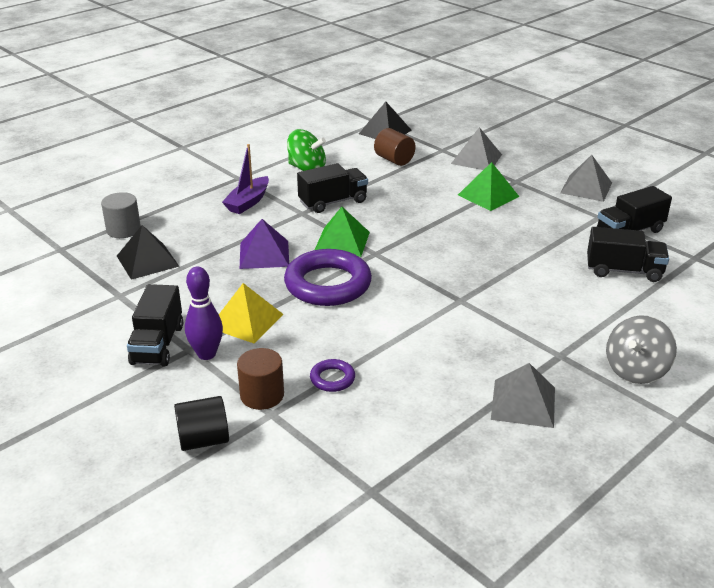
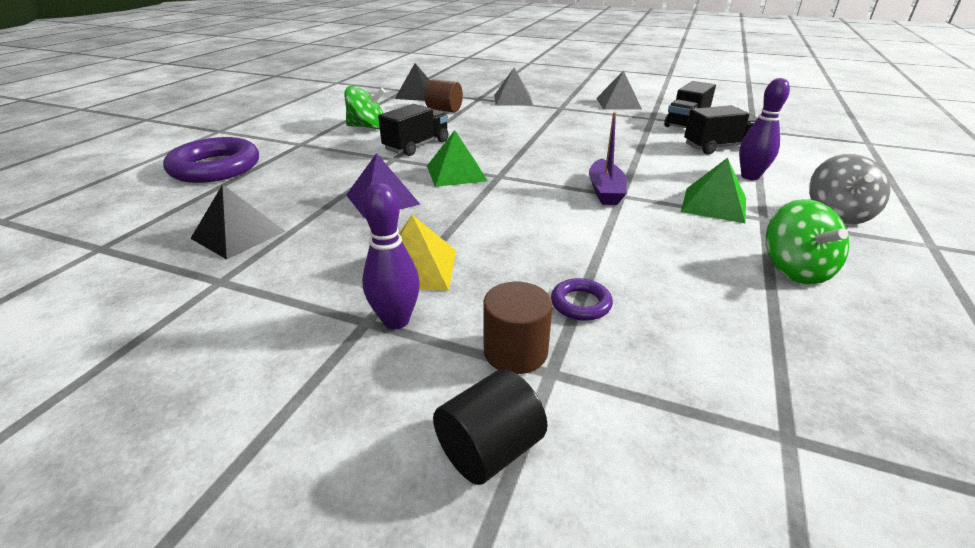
camera: 25 degrees left, 0 degrees up
grey cylinder [101,192,141,238] -> none
black truck [127,284,183,366] -> none
purple boat [222,144,269,214] -> purple boat moved to [589,112,627,205]
purple ring [284,249,372,306] -> purple ring moved to [163,137,259,183]
green pyramid [458,162,520,211] -> green pyramid moved to [681,158,746,223]
grey pyramid [491,363,555,428] -> green spinning top [766,199,849,285]
none -> purple bowling pin [739,78,790,180]

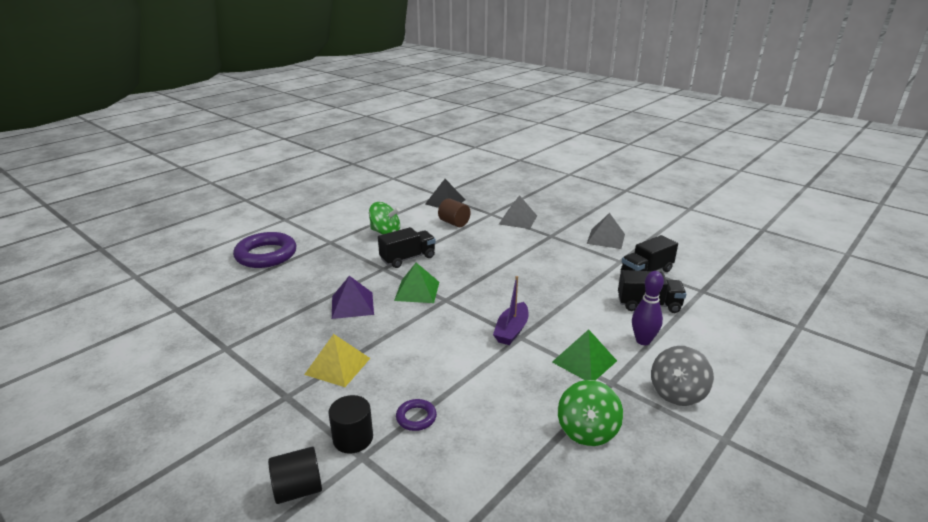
camera: 20 degrees right, 5 degrees down
black pyramid [190,184,286,259] -> none
purple bowling pin [362,183,420,329] -> none
brown cylinder [483,282,553,374] -> black cylinder [328,395,373,454]

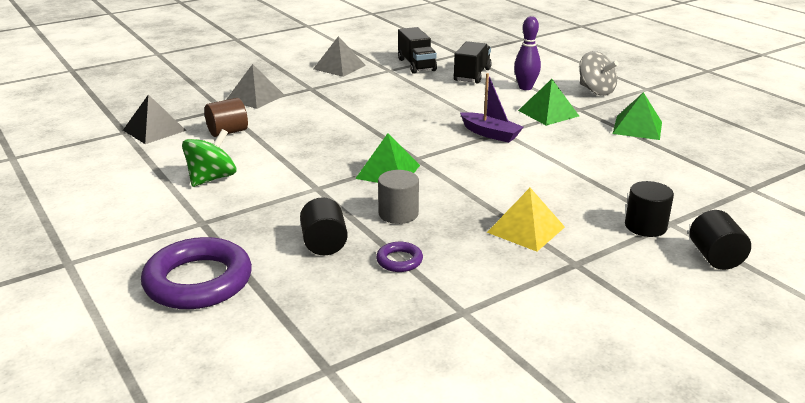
camera: 75 degrees left, 0 degrees up
purple pyramid [332,276,374,319] -> grey cylinder [378,170,419,224]
black truck [378,227,436,268] -> none
purple ring [396,399,437,431] -> purple ring moved to [376,242,423,272]
green spinning top [558,380,623,446] -> green pyramid [613,92,662,140]
none -> black cylinder [300,197,348,255]

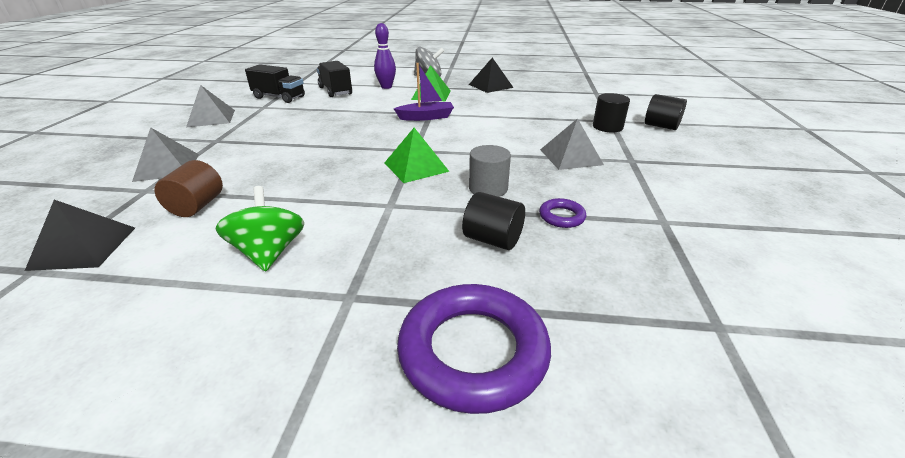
camera: 50 degrees left, 5 degrees up
yellow pyramid [487,188,565,252] -> grey pyramid [540,118,604,170]
green pyramid [613,92,662,140] -> black pyramid [469,57,513,93]

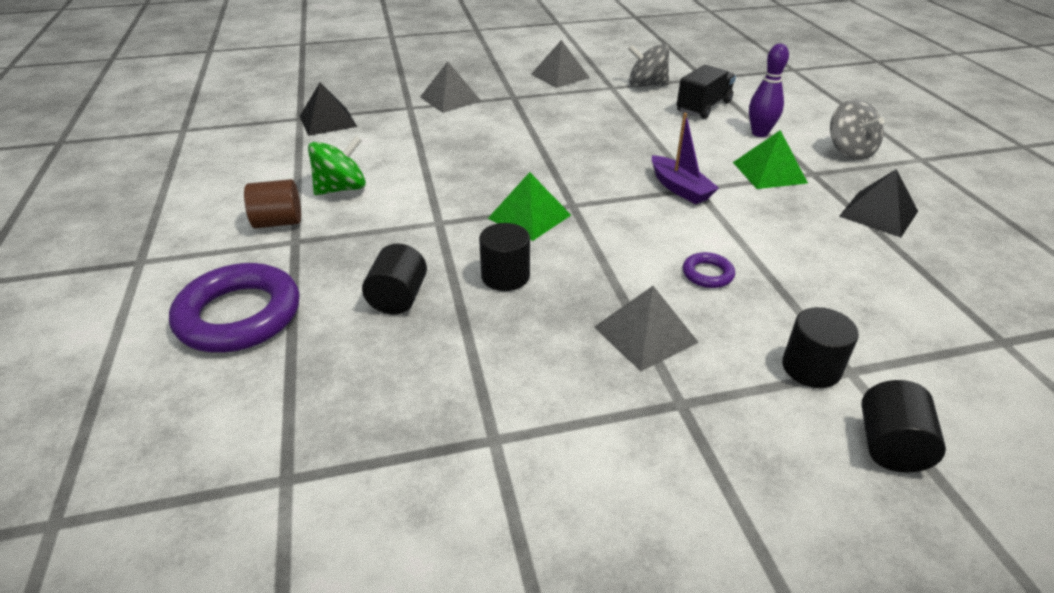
camera: 70 degrees right, 5 degrees up
brown cylinder [154,160,223,217] -> brown cylinder moved to [244,179,301,228]
black truck [245,64,305,103] -> grey spinning top [628,44,669,87]
grey cylinder [469,145,511,197] -> black cylinder [479,223,530,291]
purple ring [539,198,586,228] -> purple ring moved to [683,252,735,288]

